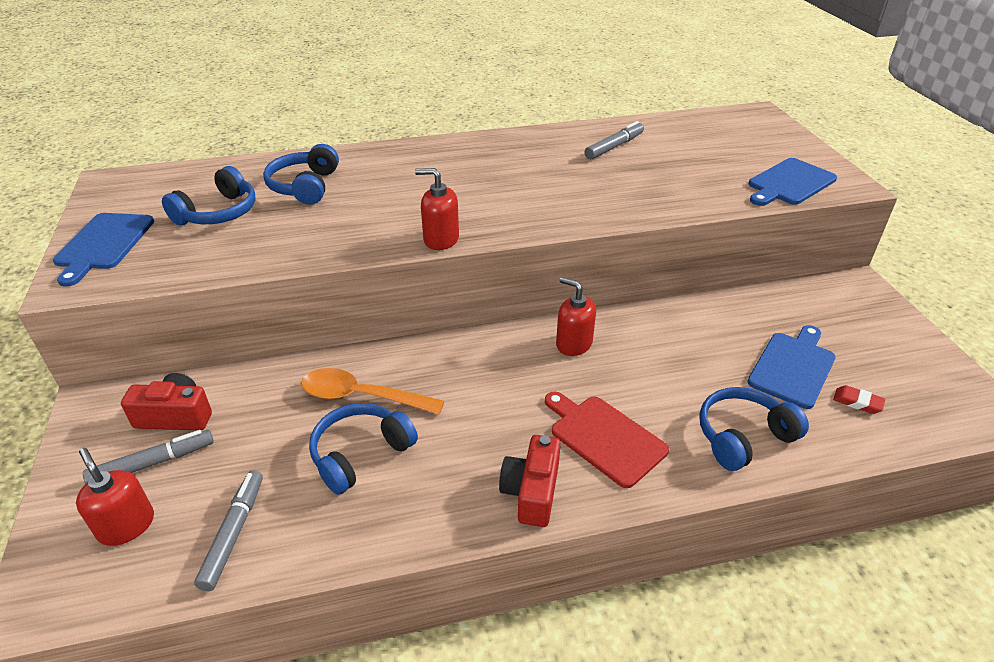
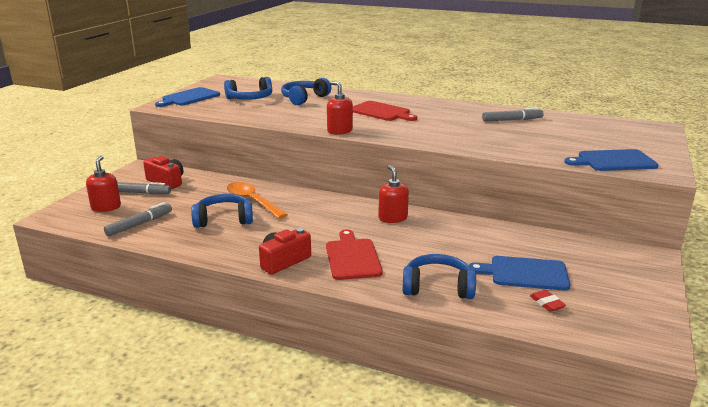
camera: 35 degrees right, 15 degrees down
blue cutting board [747,325,836,409] -> blue cutting board turned 150 degrees counterclockwise [468,256,571,291]
none -> red cutting board [353,101,417,121]

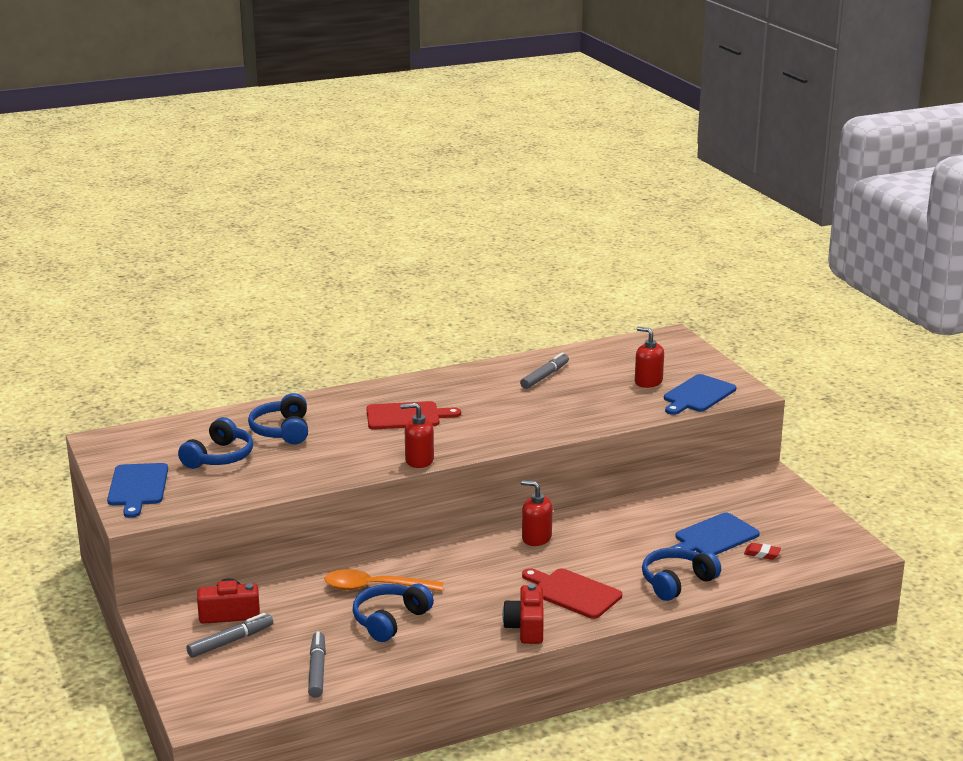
camera: 45 degrees left, 0 degrees up
red soap dispenser [86,156,121,212] -> red soap dispenser moved to [635,327,664,388]

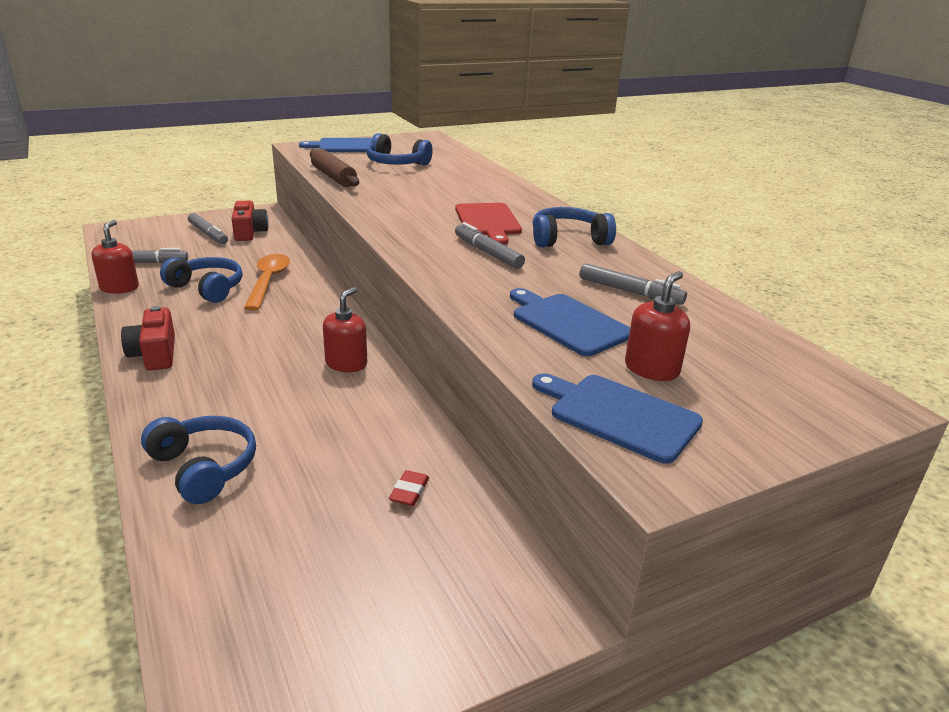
camera: 85 degrees right, 5 degrees up
blue headphones [248,393,308,444] -> blue headphones moved to [533,207,616,247]
red soap dispenser [401,403,434,468] -> red soap dispenser moved to [92,220,139,294]
red camera [502,584,544,644] -> red camera turned 105 degrees counterclockwise [121,306,175,370]
red cutting board [522,568,622,619] -> none
blue cutting board [670,513,760,555] -> blue cutting board moved to [510,288,630,356]
red eraser [744,543,781,560] -> red eraser moved to [389,470,429,506]
none -> brown rolling pin [310,149,359,187]
none -> grey marker [455,222,525,269]

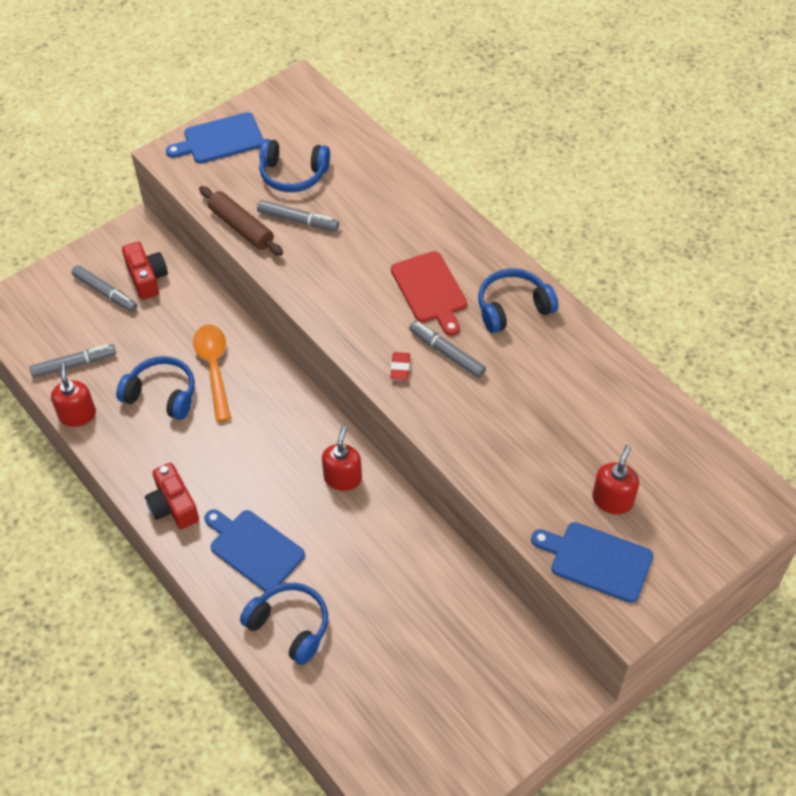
camera: 10 degrees left, 25 degrees up
red eraser [389,470,429,506] -> red eraser moved to [390,352,410,380]
blue cutting board [510,288,630,356] -> blue cutting board moved to [204,509,305,592]
grey marker [579,263,687,305] -> grey marker moved to [257,200,339,231]

